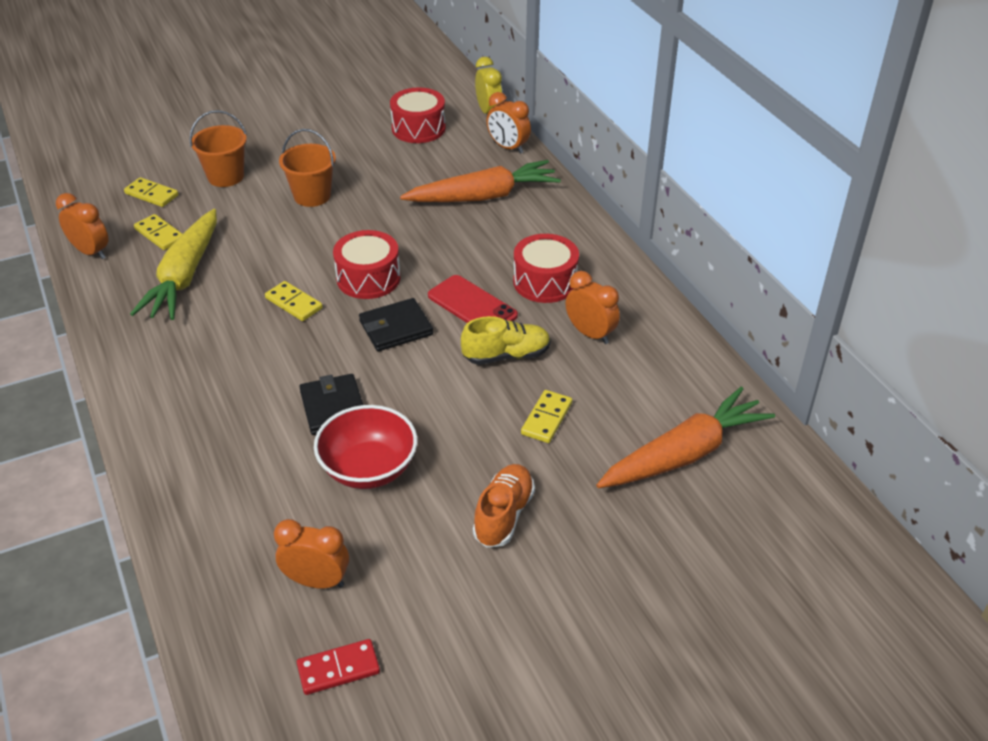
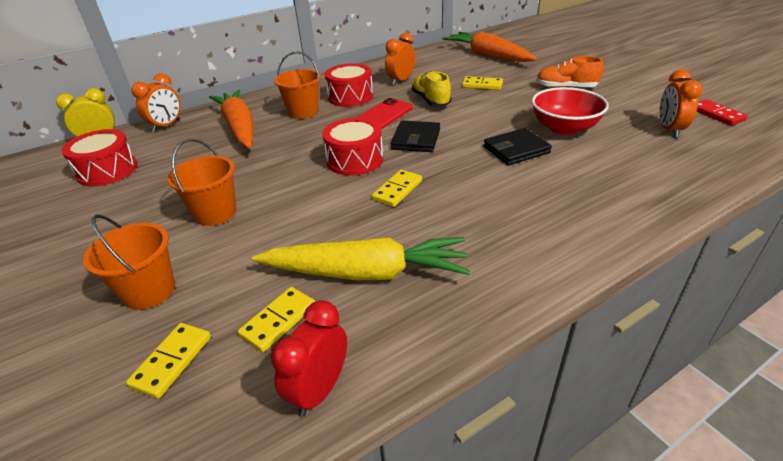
camera: 95 degrees left, 5 degrees down
orange clock [56,193,109,259] -> red clock [271,300,347,417]
black wallet [359,298,433,351] -> black wallet turned 45 degrees clockwise [391,121,440,152]
none -> orange bucket [274,51,321,119]

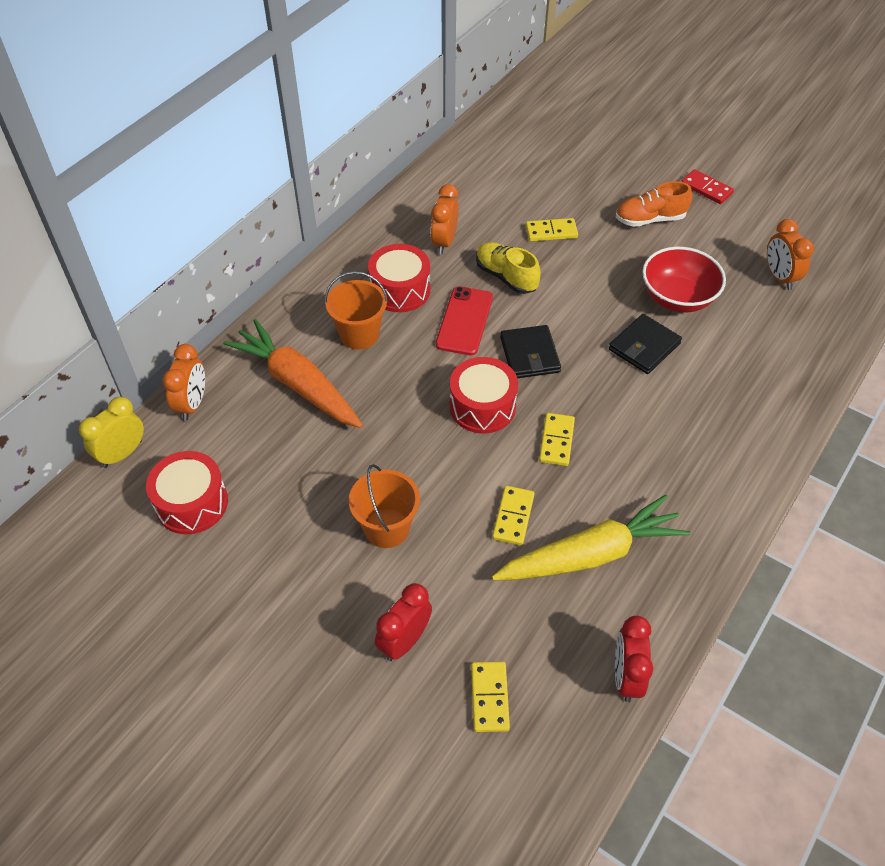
camera: 25 degrees left, 15 degrees up
orange bucket [83,215,175,310] -> red clock [375,583,432,661]
yellow domino [238,287,315,352] -> yellow domino moved to [492,486,535,545]
orange carrot [442,31,537,62] -> none
red domino [697,99,748,125] -> red domino moved to [681,169,734,204]

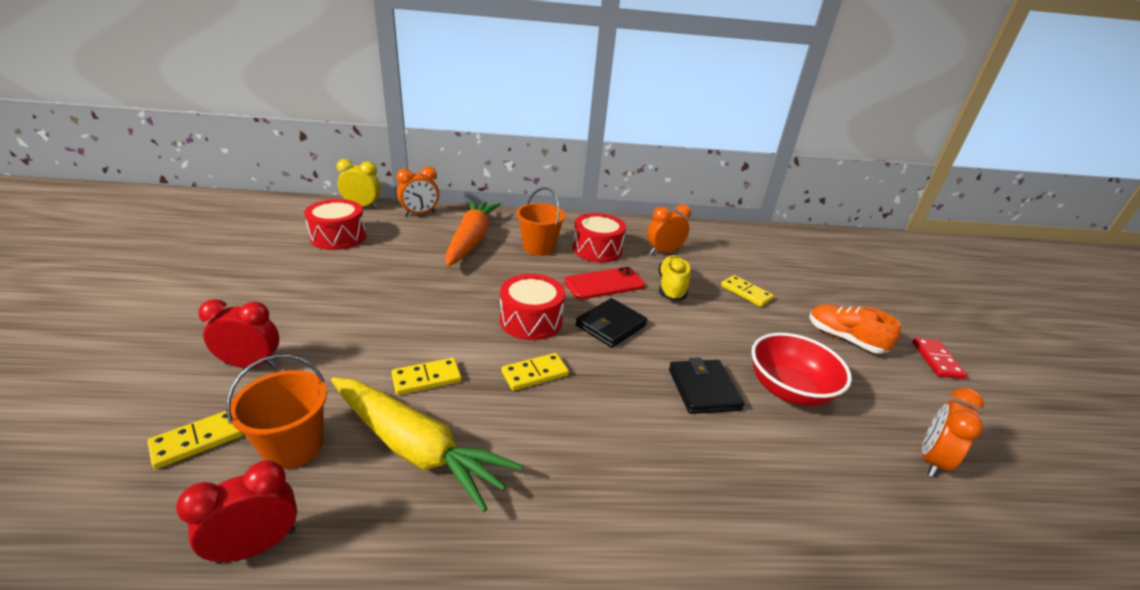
camera: 50 degrees right, 20 degrees down
orange bucket [349,464,420,548] -> orange bucket moved to [226,355,327,469]
black wallet [609,314,682,374] -> black wallet turned 75 degrees clockwise [669,357,745,414]

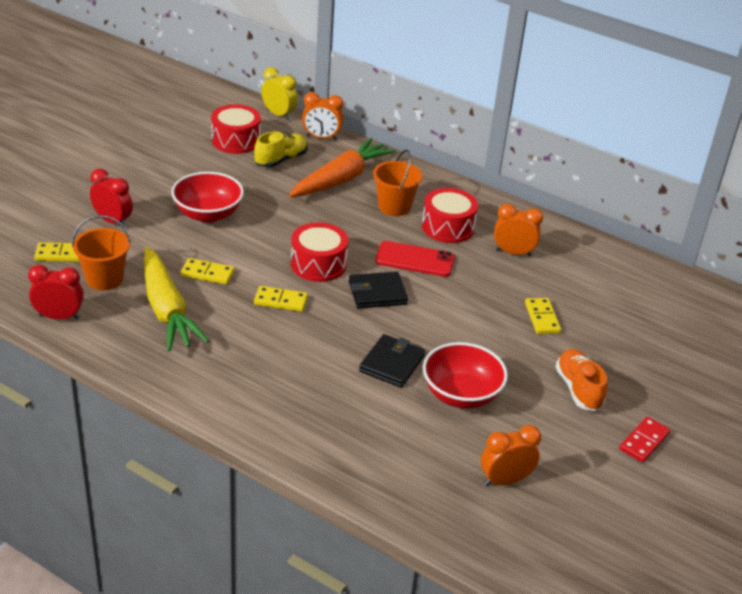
camera: 35 degrees right, 5 degrees up
yellow shoe [658,255,690,301] -> yellow shoe moved to [254,131,308,167]
none -> red bowl [171,172,244,223]

